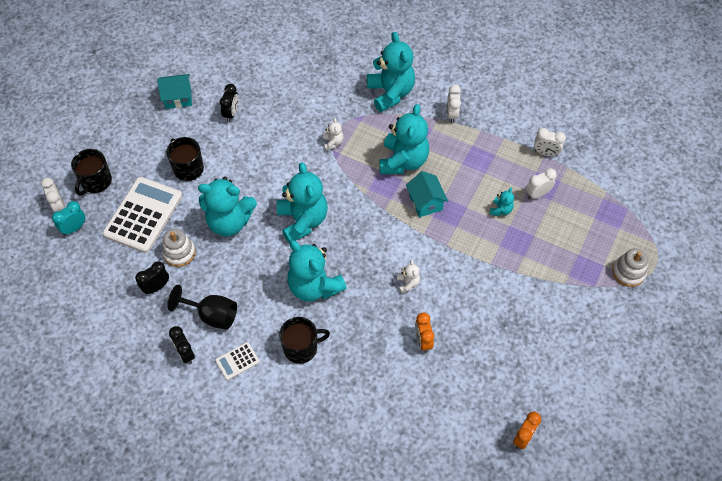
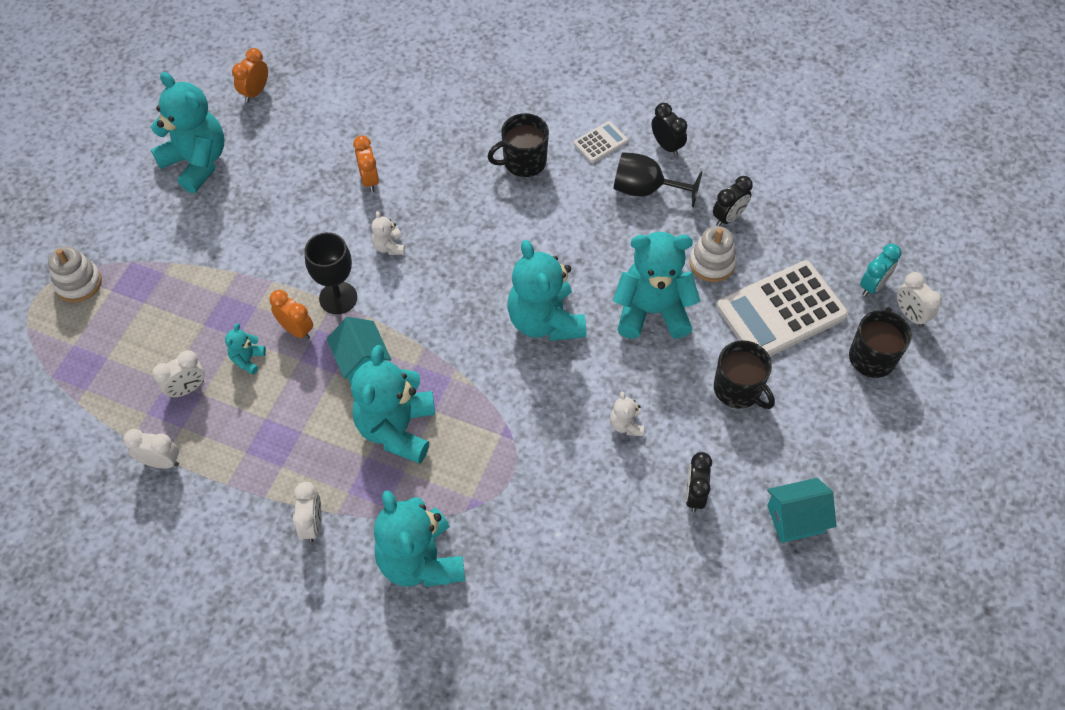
camera: 175 degrees right, 0 degrees up
white calculator [102,177,182,253] -> white calculator turned 45 degrees clockwise [717,260,848,356]
turquoise teddy bear [287,240,347,302] -> turquoise teddy bear moved to [151,72,224,193]
white teddy bear [323,118,344,150] -> white teddy bear moved to [610,391,644,436]
none -> orange clock [270,290,313,340]
none -> black goblet [304,232,357,314]

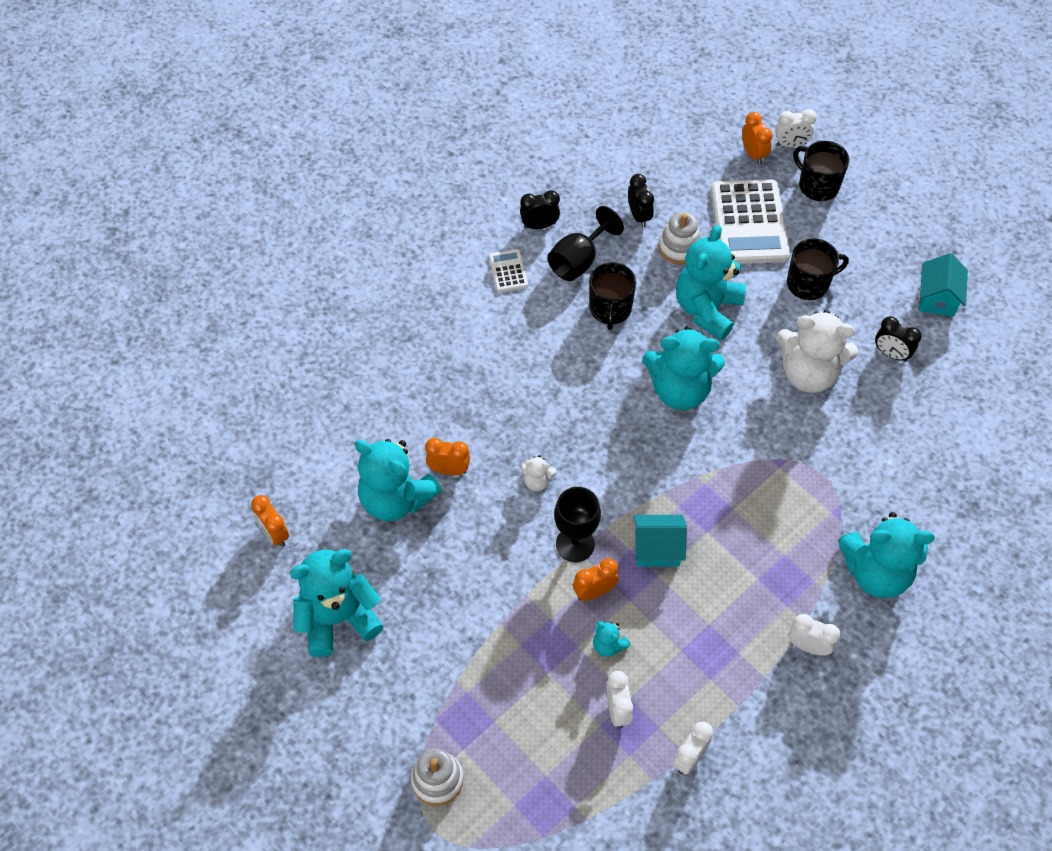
camera: 65 degrees left, 0 degrees up
turquoise teddy bear [351,345,435,464] -> turquoise teddy bear moved to [355,439,442,521]
black mug [487,113,549,177] -> black mug moved to [589,262,637,330]
white teddy bear [610,391,644,436] -> white teddy bear [776,310,858,393], size x2.29
turquoise clock [860,244,901,297] -> orange clock [742,112,773,165]

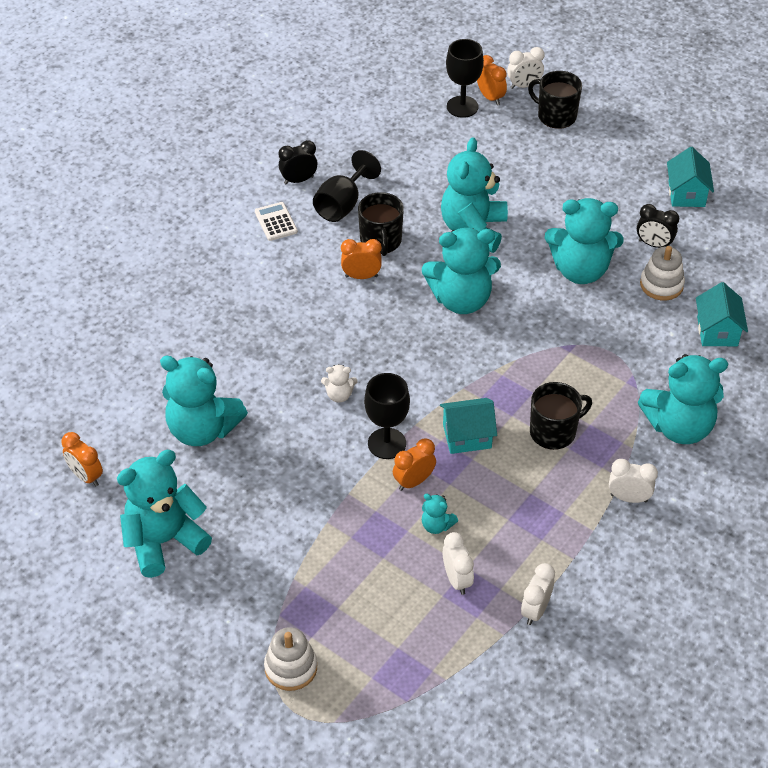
camera: 10 degrees left, 10 degrees down
orange clock [425,438,470,475] -> orange clock moved to [341,239,382,279]
black clock [628,174,654,227] -> none
white stacking toy [659,212,701,264] -> white stacking toy moved to [640,246,685,300]
white calculator [711,179,790,264] -> none
white teddy bear [776,310,858,393] -> turquoise teddy bear [545,198,624,284]
black mug [787,238,849,300] -> black mug moved to [530,382,592,450]
none -> black goblet [446,39,484,118]
none -> turquoise house [696,282,748,346]

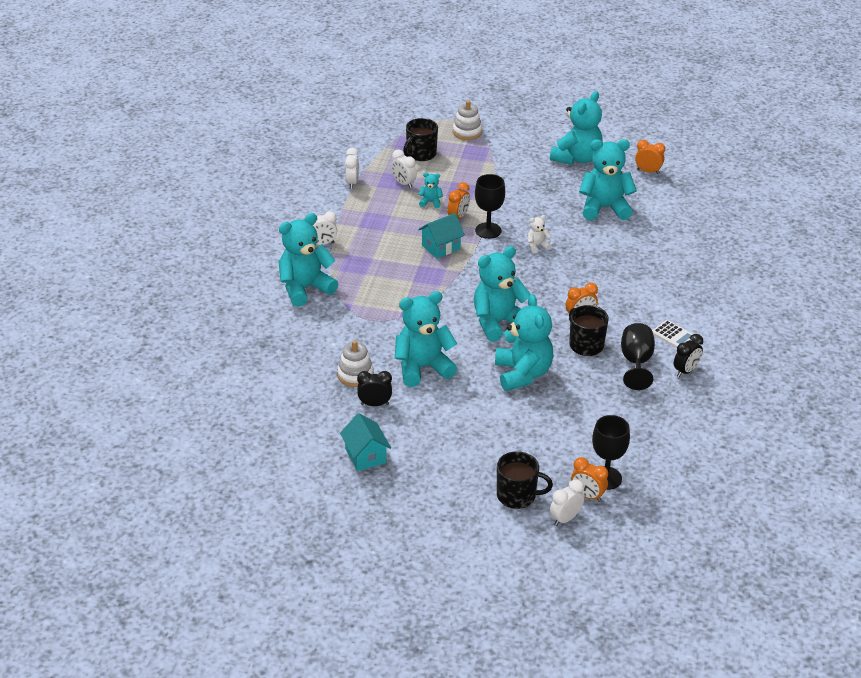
camera: 155 degrees right, 10 degrees down
black mug [530,382,592,450] -> black mug moved to [403,118,438,161]
turquoise house [696,282,748,346] -> none

